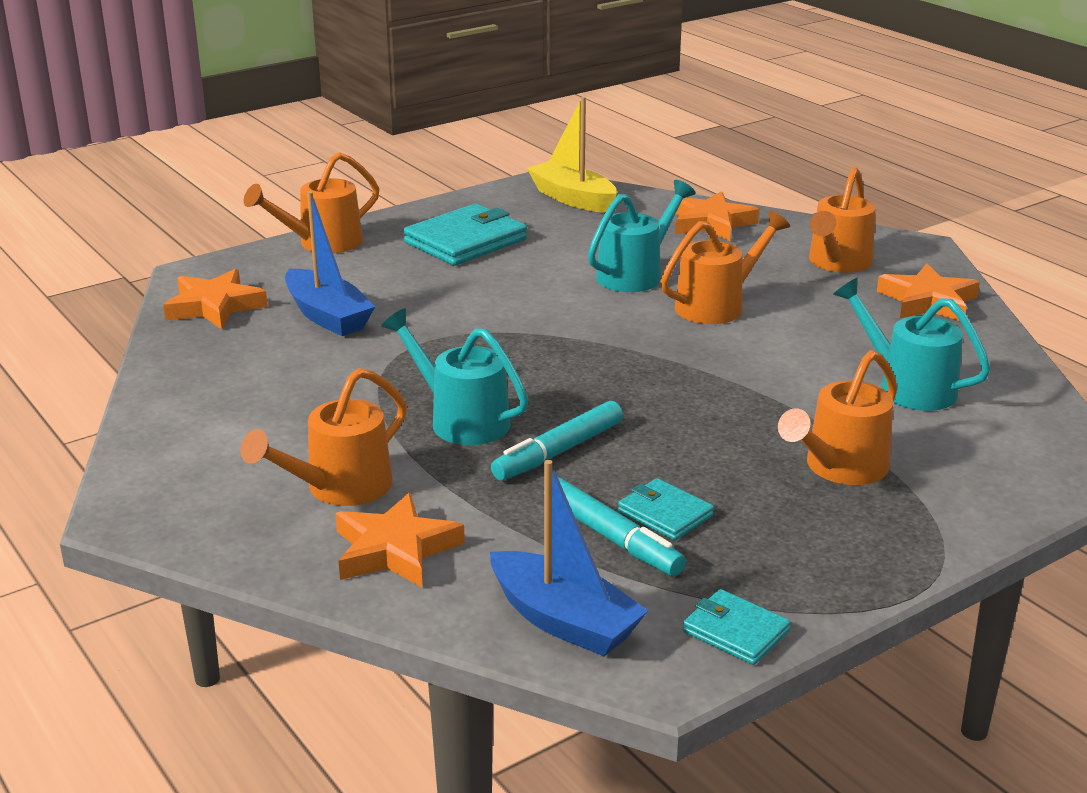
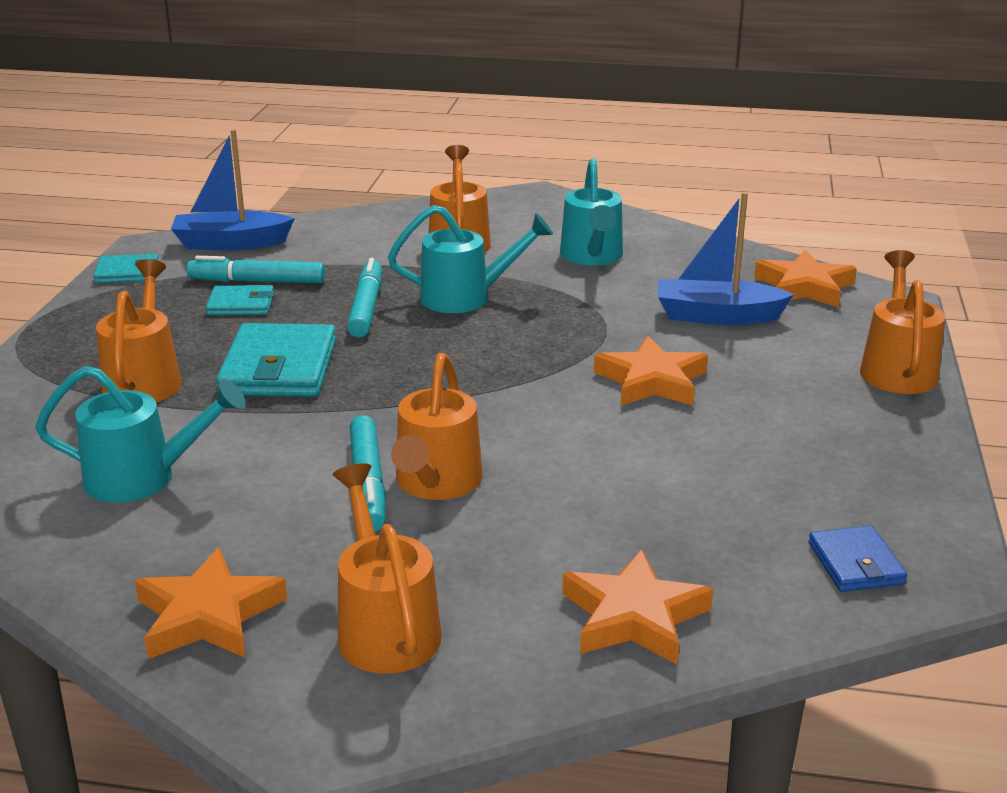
camera: 135 degrees right, 0 degrees up
orange star [335,493,465,588] -> orange star moved to [594,336,708,406]
turquoise wallet [403,204,527,266] -> turquoise wallet moved to [216,323,336,397]
yellow boat [527,97,617,213] -> blue wallet [808,525,907,592]
turquoise watering can [588,180,696,292] -> turquoise watering can moved to [560,158,623,266]
none -> turquoise marker [350,415,386,532]

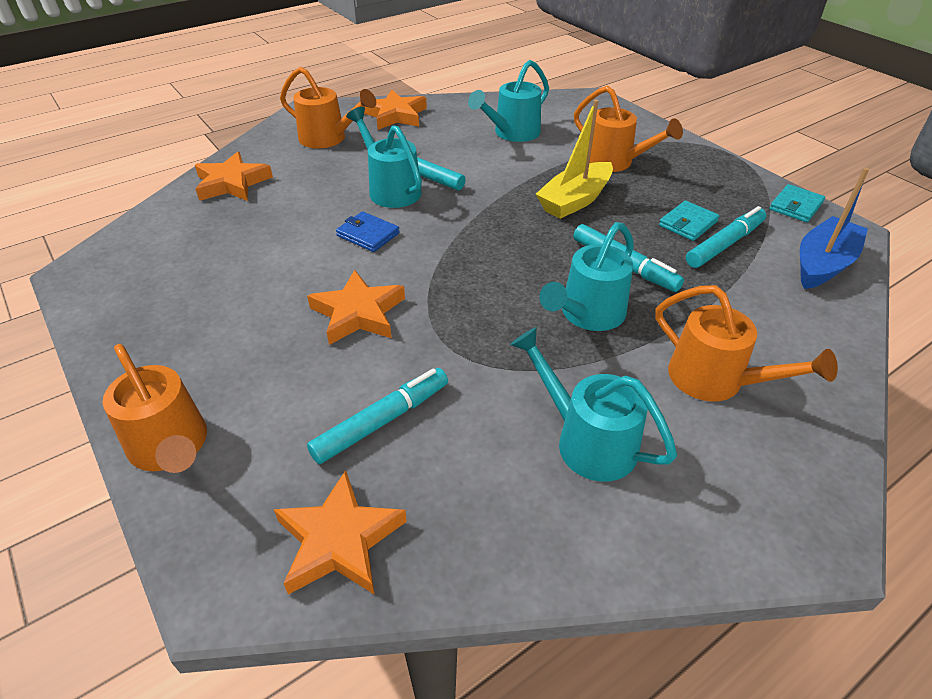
camera: 135 degrees right, 15 degrees up
turquoise wallet [216,323,336,397] -> yellow boat [536,100,613,219]
orange watering can [391,353,483,500] -> turquoise watering can [346,107,422,208]
blue boat [658,192,794,325] -> turquoise marker [307,368,448,464]
blue wallet [808,525,907,592] -> blue wallet moved to [336,211,400,252]

